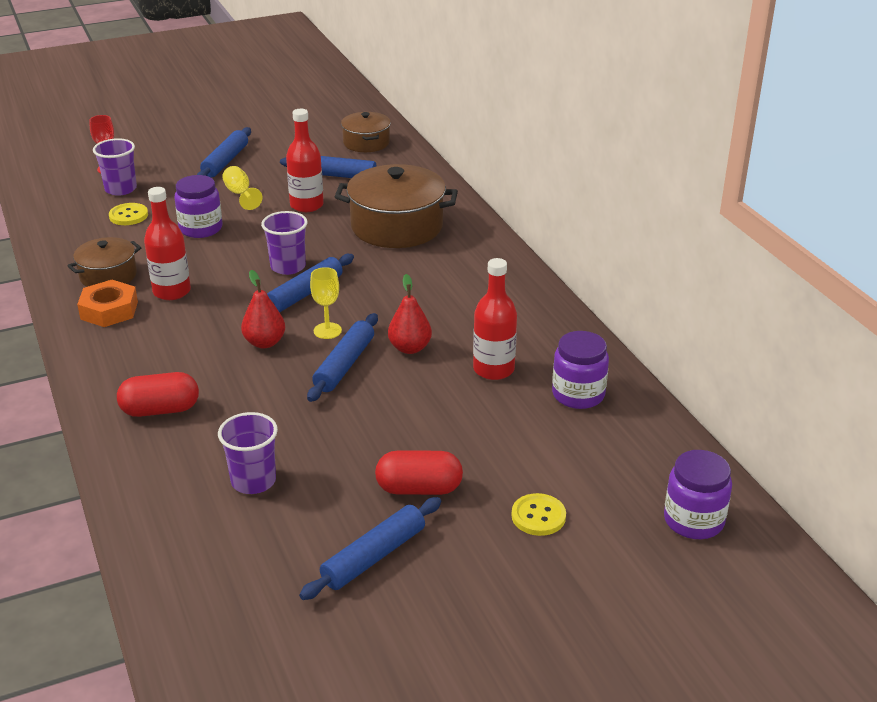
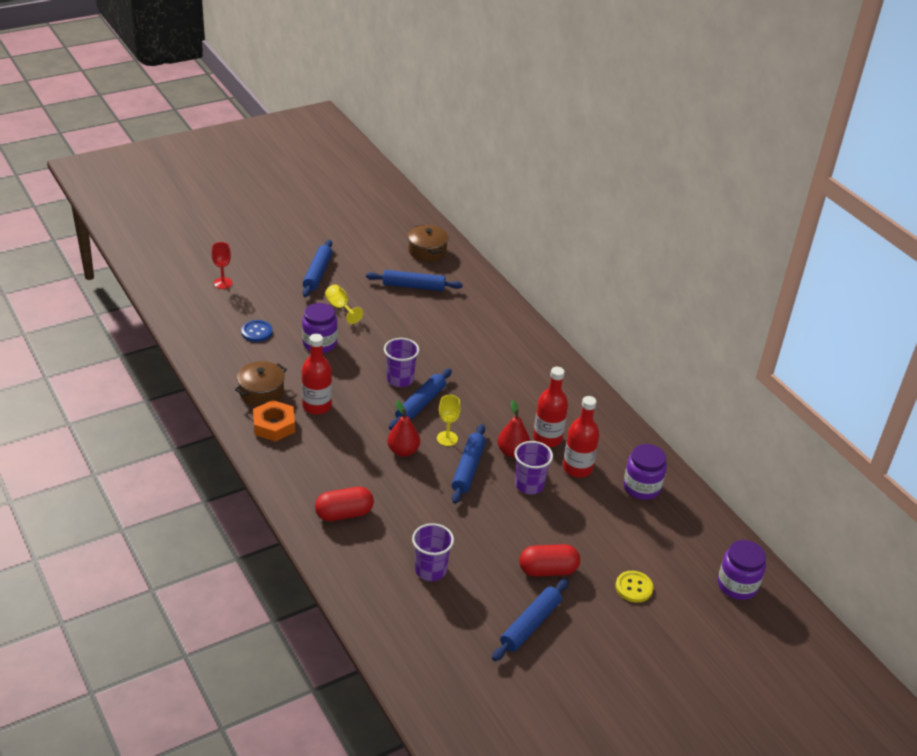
camera: 10 degrees left, 5 degrees up
purple cup [93,138,137,196] -> purple cup moved to [514,441,553,495]
yellow button [109,203,148,225] -> blue button [241,320,273,342]
red bottle [286,109,324,212] -> red bottle moved to [533,367,568,447]
brown pot [334,164,458,248] -> none

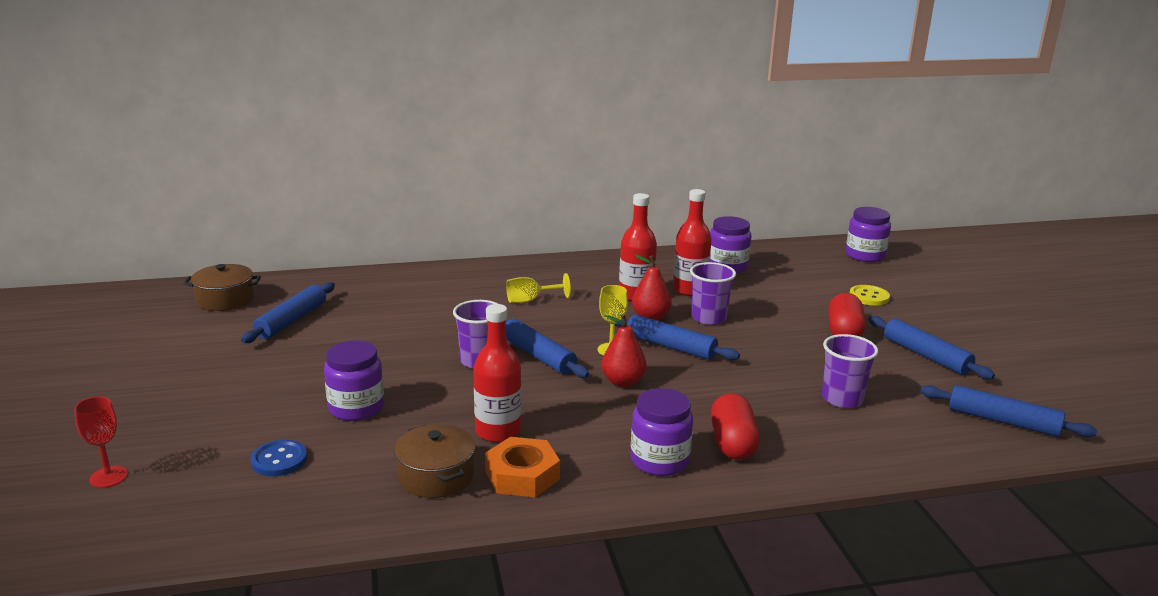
camera: 70 degrees left, 15 degrees down
blue rolling pin [303,240,333,297] -> blue rolling pin moved to [920,385,1097,437]
yellow goblet [325,284,363,324] -> yellow goblet moved to [506,273,571,303]
none -> purple jar [630,388,693,476]

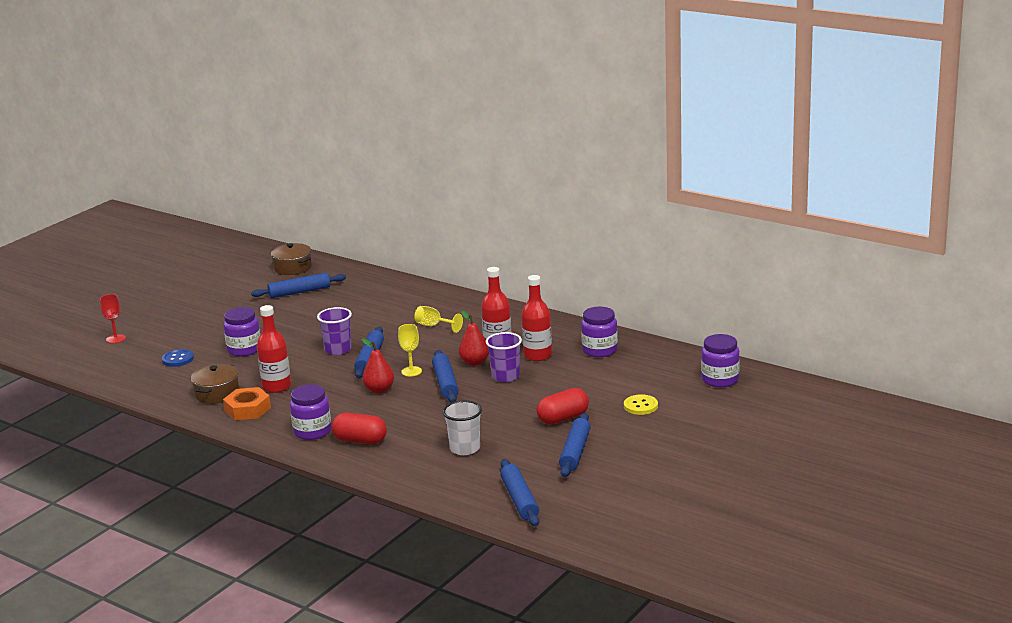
camera: 50 degrees right, 0 degrees up
red capsule [711,393,760,460] -> red capsule turned 60 degrees clockwise [331,413,387,444]
purple cup [822,334,878,408] -> white cup [443,400,482,455]

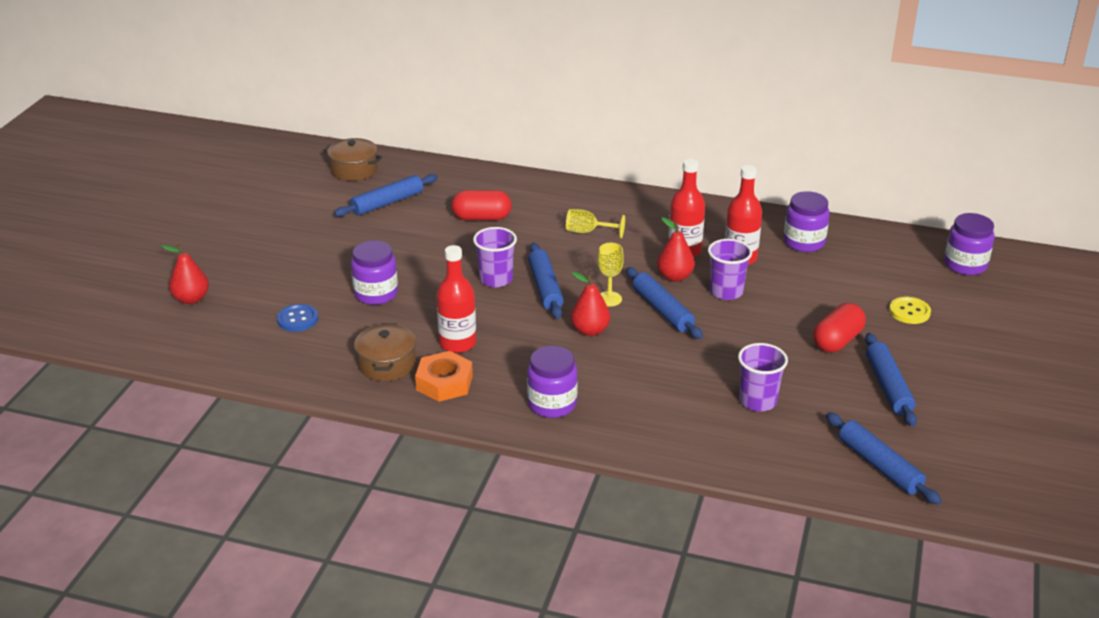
camera: 20 degrees left, 10 degrees up
red goblet [100,294,126,343] -> red pear [162,244,209,304]
red capsule [331,413,387,444] -> red capsule moved to [451,190,512,220]
white cup [443,400,482,455] -> purple cup [738,343,788,411]

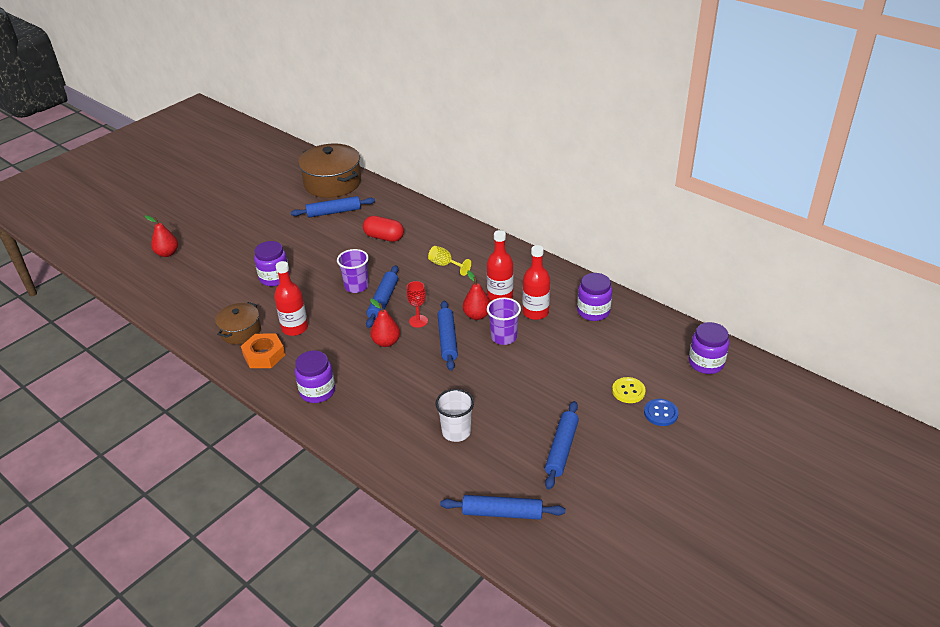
camera: 25 degrees right, 5 degrees up
blue button [277,304,318,332] -> blue button moved to [644,399,679,426]
brown pot [324,138,382,181] -> brown pot [298,143,361,198], size x1.75
yellow goblet [598,243,624,306] -> red goblet [406,281,428,328]
purple cup [738,343,788,411] -> white cup [436,389,474,442]
red capsule [813,303,866,352] -> none
blue rolling pin [826,412,942,505] -> blue rolling pin turned 75 degrees counterclockwise [440,495,565,520]

